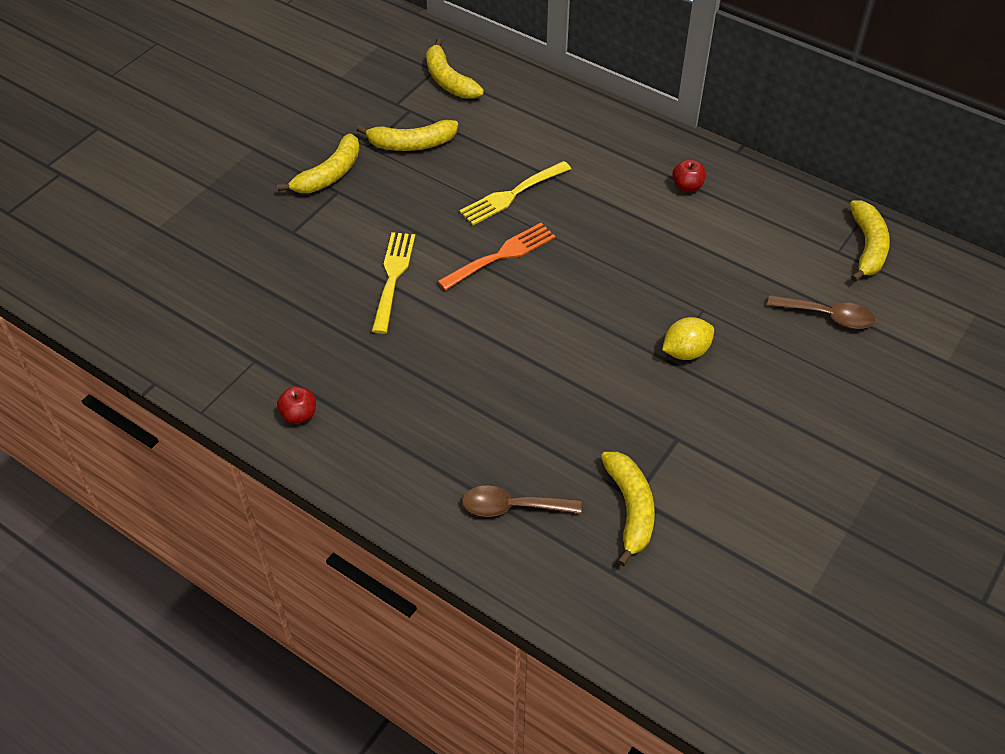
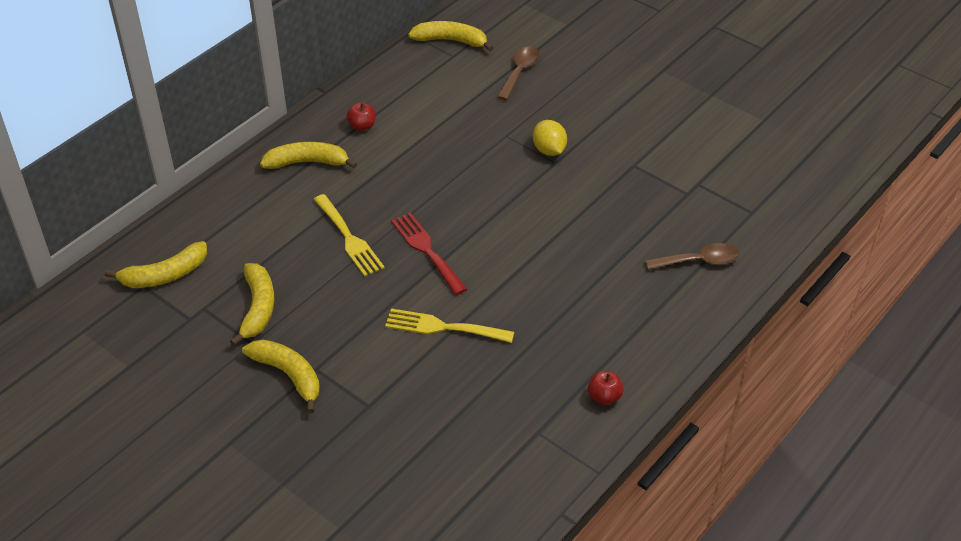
camera: 85 degrees left, 5 degrees down
orange fork [437,223,556,291] -> red fork [391,213,467,295]
brown spoon [462,485,582,517] -> brown spoon turned 105 degrees counterclockwise [645,243,739,270]
yellow banana [601,452,655,566] -> yellow banana moved to [260,142,357,169]

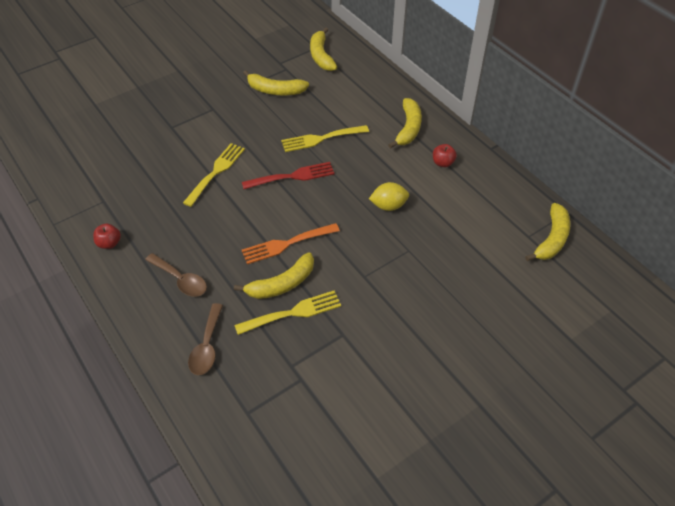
camera: 105 degrees right, 5 degrees up
yellow banana [242,340,320,413] -> yellow banana moved to [234,253,314,299]
brown spoon [497,46,540,100] -> brown spoon moved to [145,253,207,297]
yellow lemon [533,120,567,156] -> yellow lemon moved to [369,182,409,211]
none -> yellow fork [234,291,341,335]
none -> orange fork [242,223,340,264]

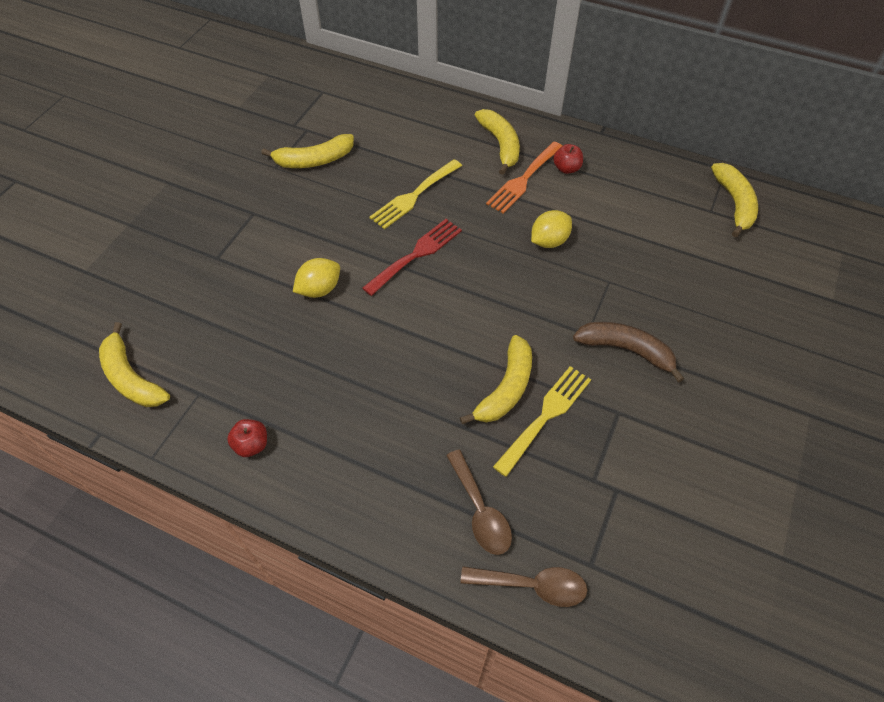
camera: 30 degrees left, 5 degrees up
brown spoon [145,253,207,297] -> brown spoon moved to [461,566,587,607]
yellow fork [183,143,245,207] -> yellow lemon [293,258,340,298]
orange fork [242,223,340,264] -> orange fork moved to [486,141,562,214]
yellow banana [310,27,337,71] -> yellow banana moved to [99,322,170,407]
none -> brown banana [573,322,684,383]

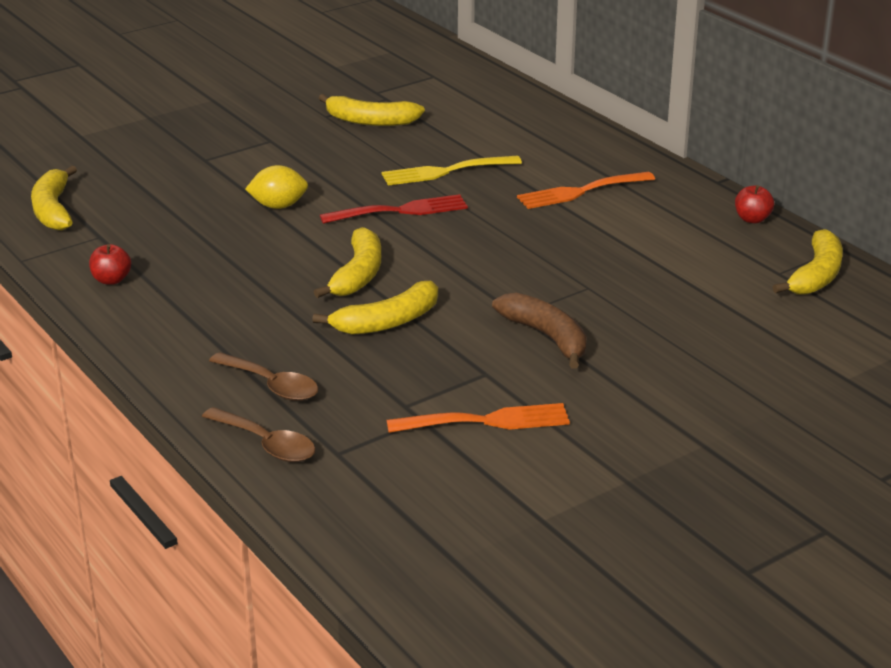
camera: 30 degrees right, 25 degrees down
brown spoon [446,450,512,555] -> brown spoon turned 60 degrees counterclockwise [209,352,318,401]
yellow banana [475,109,520,175] -> yellow banana moved to [314,227,381,298]
yellow fork [493,366,591,477] -> none
yellow lemon [531,210,572,248] -> none
red apple [553,144,583,174] -> red apple moved to [735,185,774,223]
none -> orange fork [387,403,570,433]

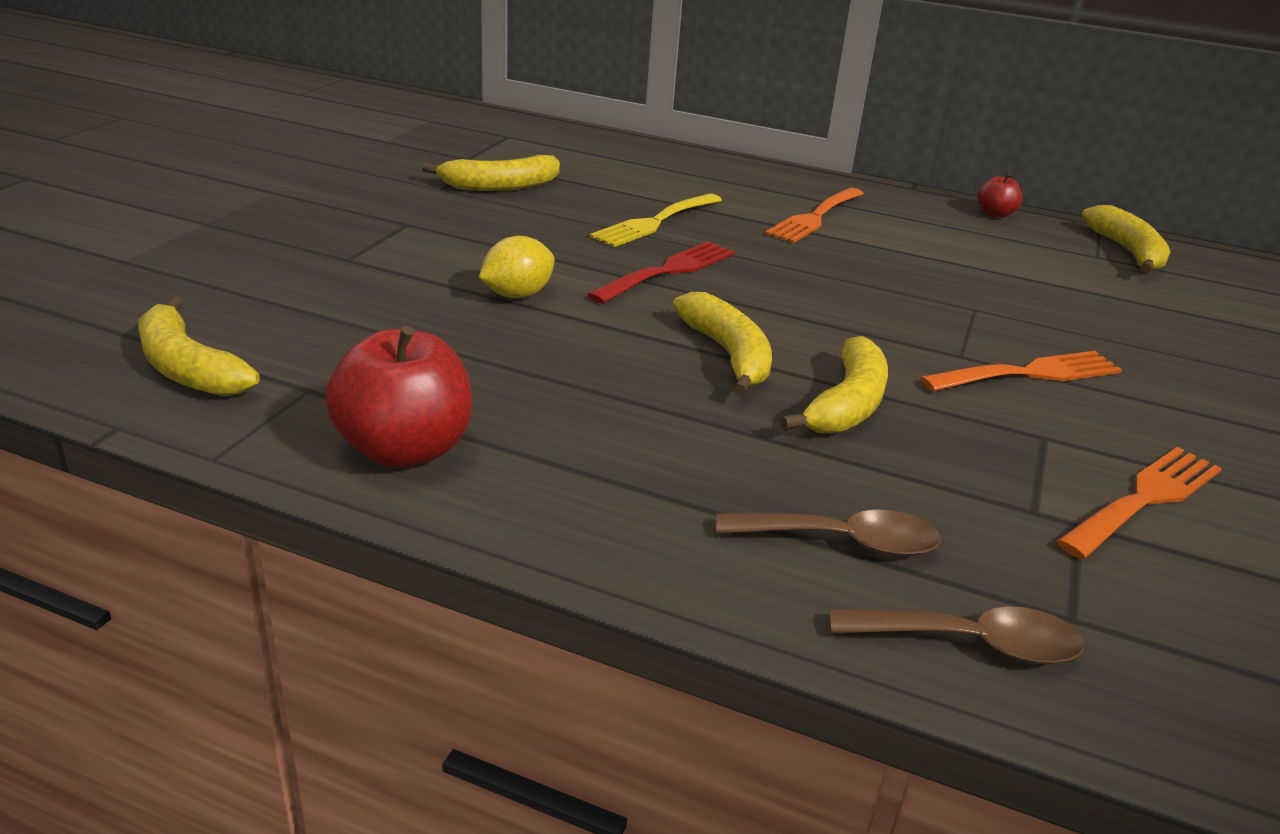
camera: 35 degrees left, 0 degrees up
red apple [89,244,131,285] -> red apple [325,326,472,468], size x1.98
brown banana [492,293,587,369] -> orange fork [920,351,1122,392]

